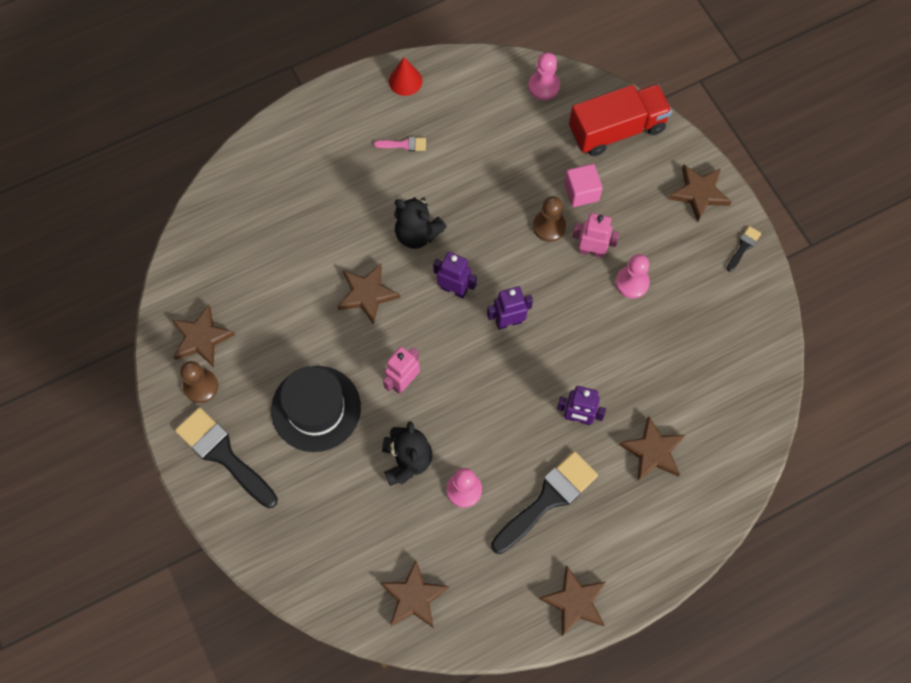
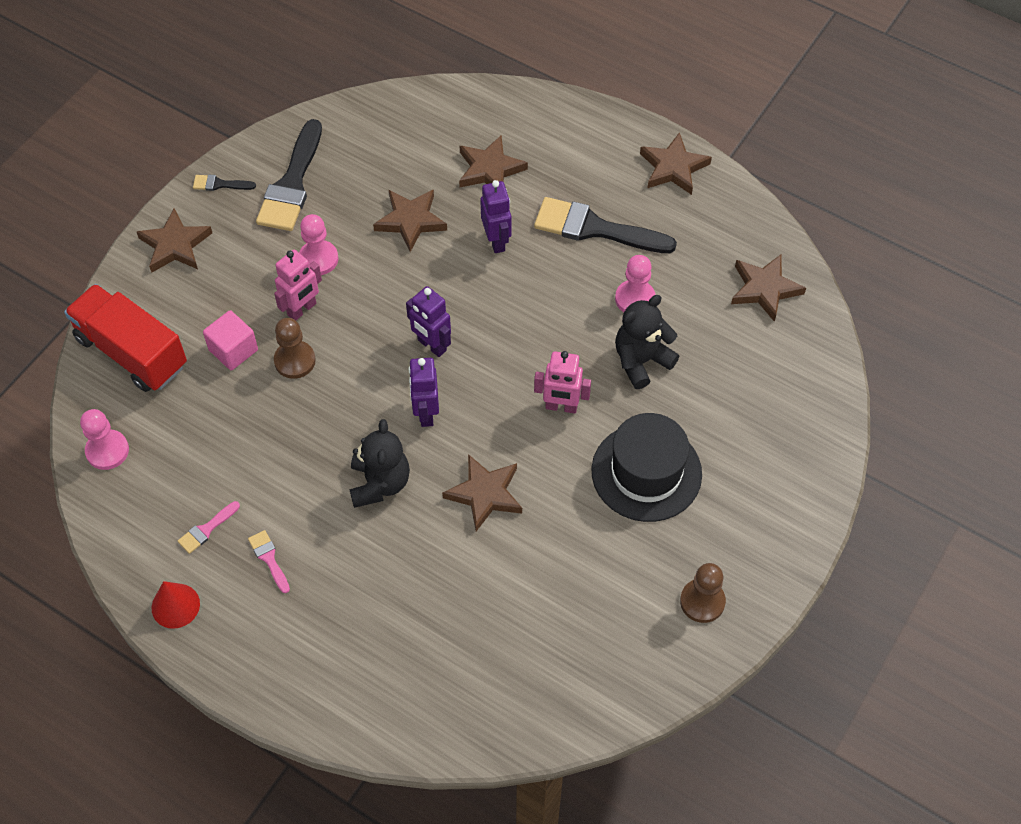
camera: 120 degrees left, 10 degrees down
brown star [172,305,235,367] -> brown star moved to [373,189,447,252]
black brush [175,407,278,508] -> black brush moved to [256,119,322,231]
pink robot [573,213,620,258] -> pink robot turned 120 degrees counterclockwise [274,250,322,320]
none -> pink brush [178,501,240,554]

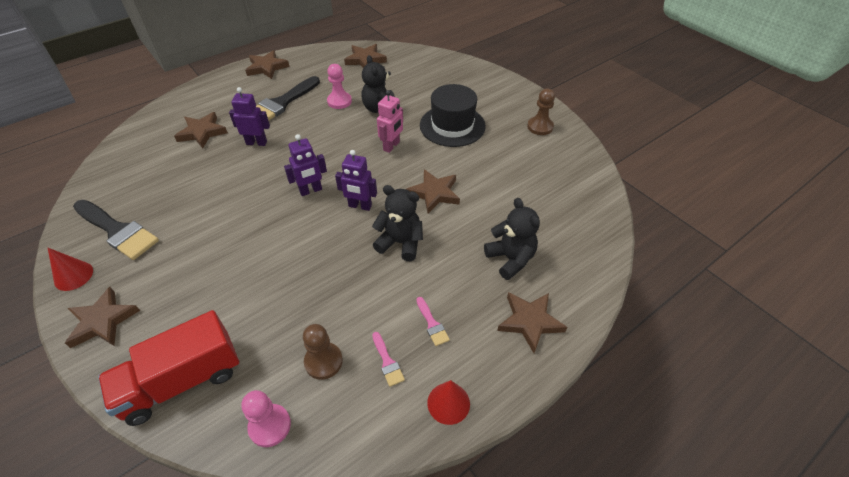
camera: 70 degrees left, 10 degrees down
black brush [193,175,256,191] -> red cone [48,248,93,291]
pink cube [203,310,258,370] -> none
pink brush [248,530,290,593] -> pink brush turned 105 degrees counterclockwise [416,297,450,346]
pink robot [274,250,322,320] -> none
brown pawn [274,318,316,379] -> brown pawn moved to [303,324,343,380]
pink pawn [299,214,338,275] -> none
brown star [373,189,447,252] -> brown star moved to [497,292,567,353]
none -> black teddy bear [484,198,540,280]

